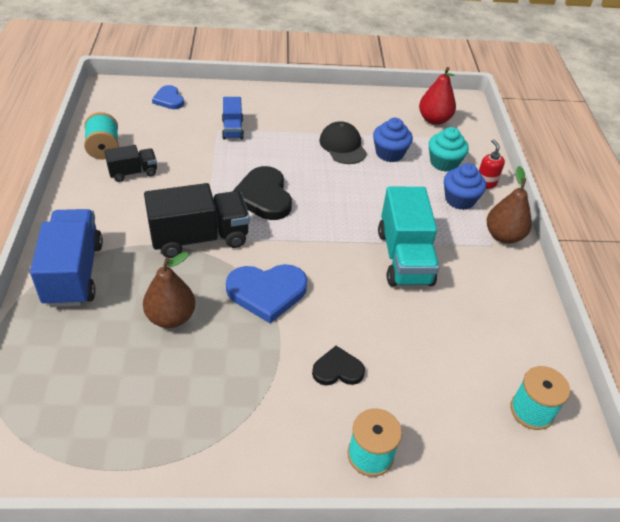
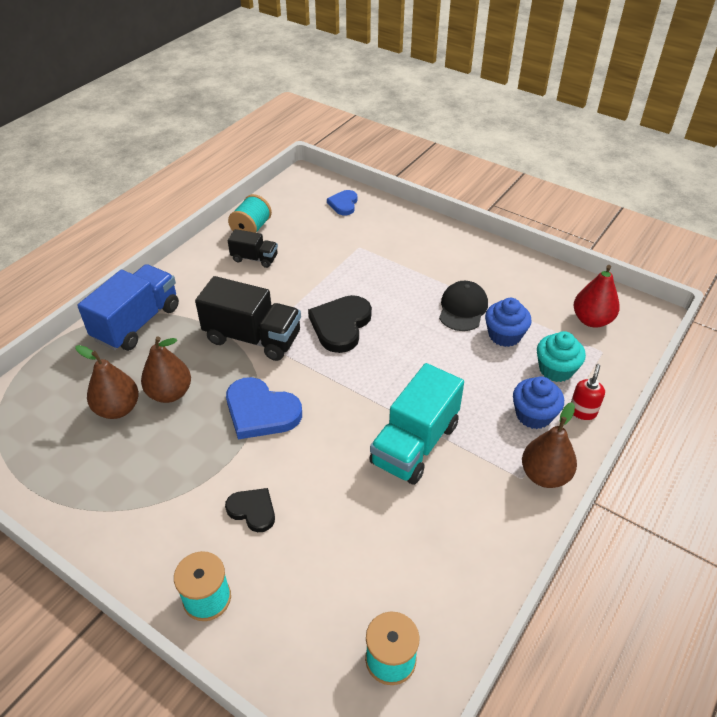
camera: 40 degrees right, 0 degrees up
blue truck [222,97,244,139] -> none
none -> brown pear [75,345,139,419]

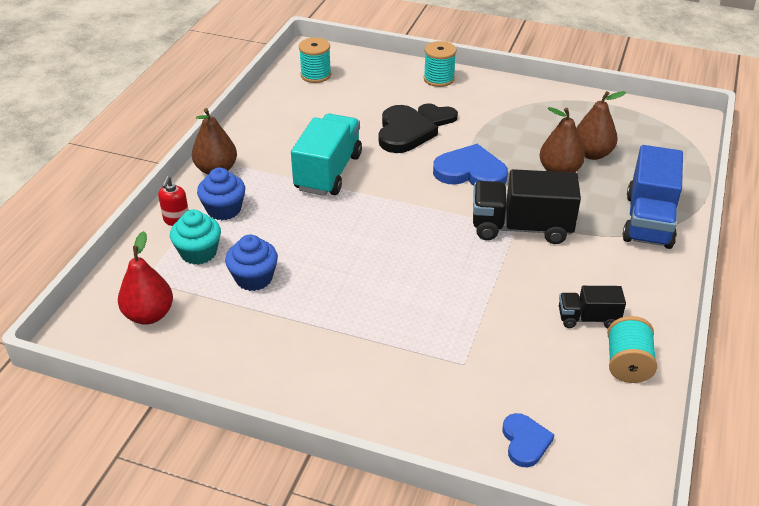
camera: 165 degrees right, 5 degrees down
black heart [308,295,372,353] -> black heart moved to [379,105,438,153]
black cap [439,281,488,331] -> none

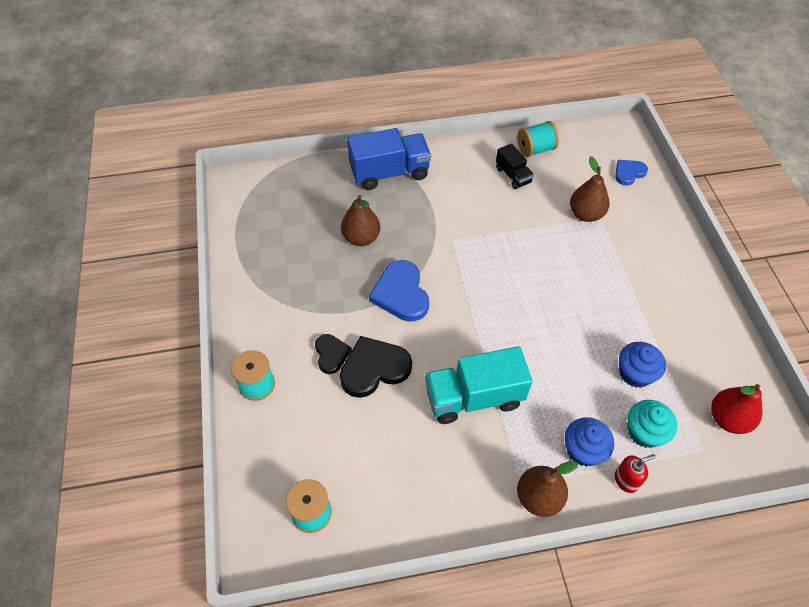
camera: 120 degrees left, 15 degrees up
black truck [473,169,581,244] -> none
brown pear [576,91,626,160] -> brown pear moved to [570,156,610,222]

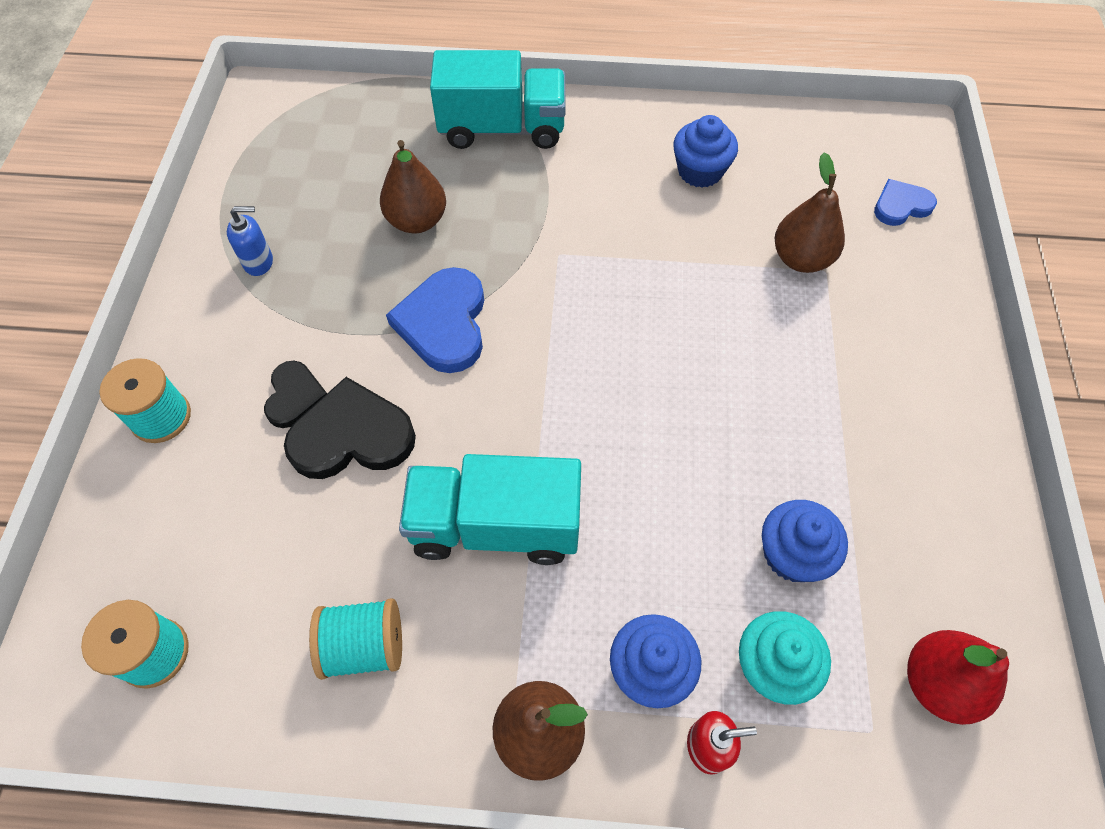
camera: 15 degrees right, 5 degrees up
blue truck [347,128,431,190] -> turquoise truck [430,50,566,149]
black truck [496,143,534,189] -> blue cupcake [674,115,738,188]
turquoise spool [517,121,559,157] -> turquoise spool moved to [309,598,402,680]
none -> blue soap dispenser [227,206,273,276]

